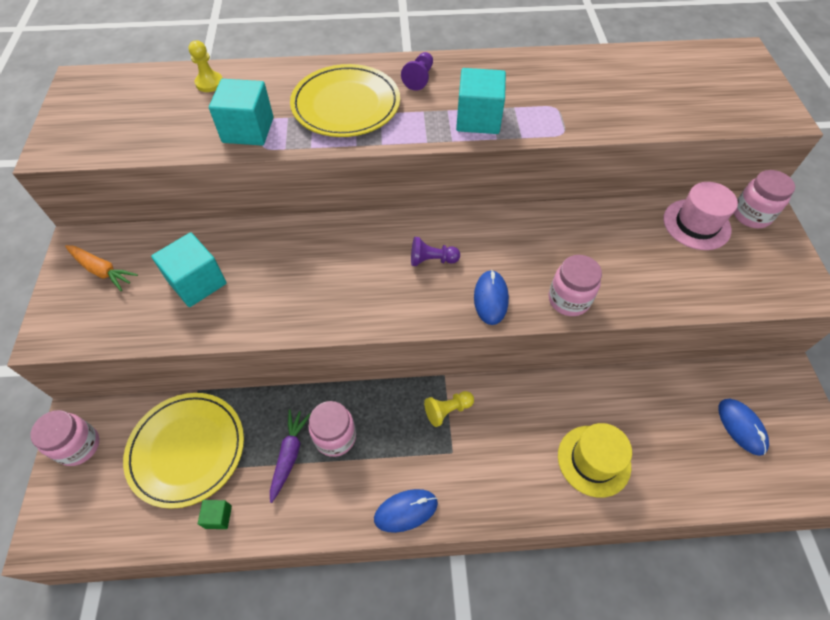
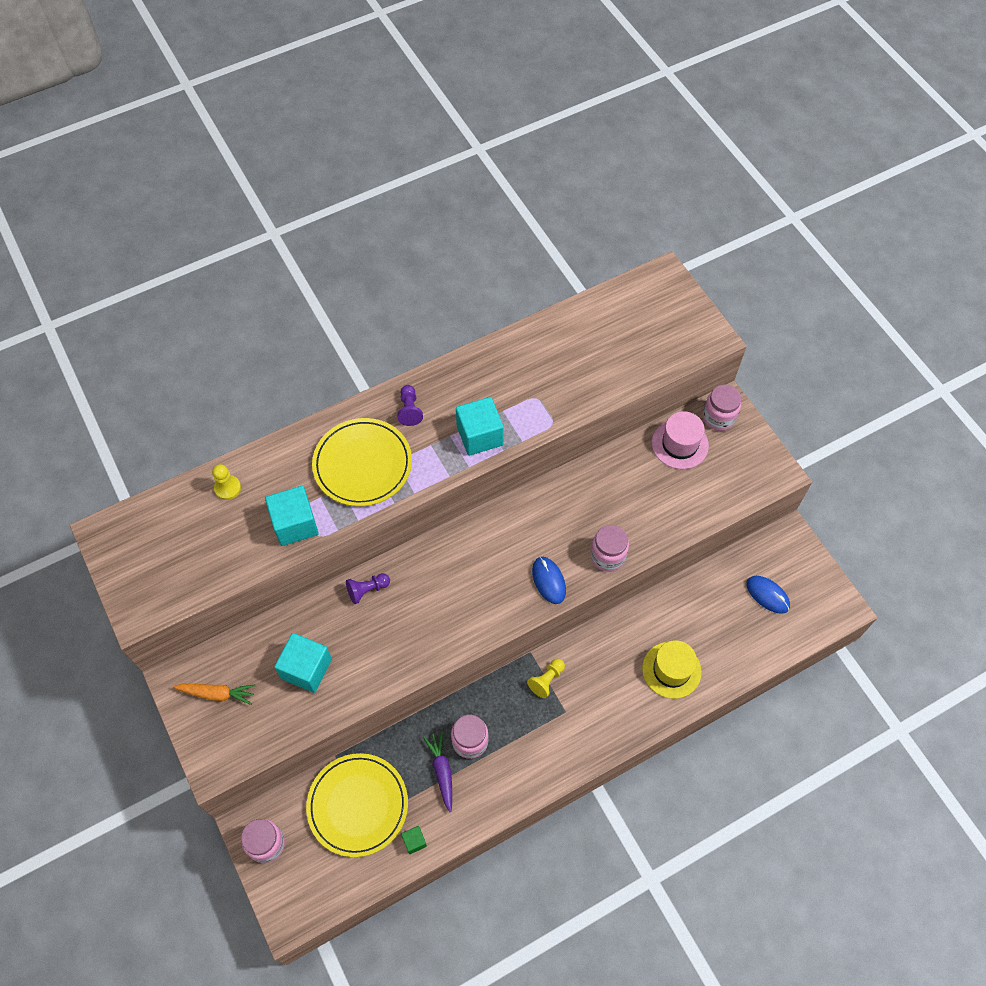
camera: 25 degrees left, 5 degrees up
blue mouse [374,489,438,533] -> none
purple pawn [411,237,460,266] -> purple pawn moved to [346,573,390,604]

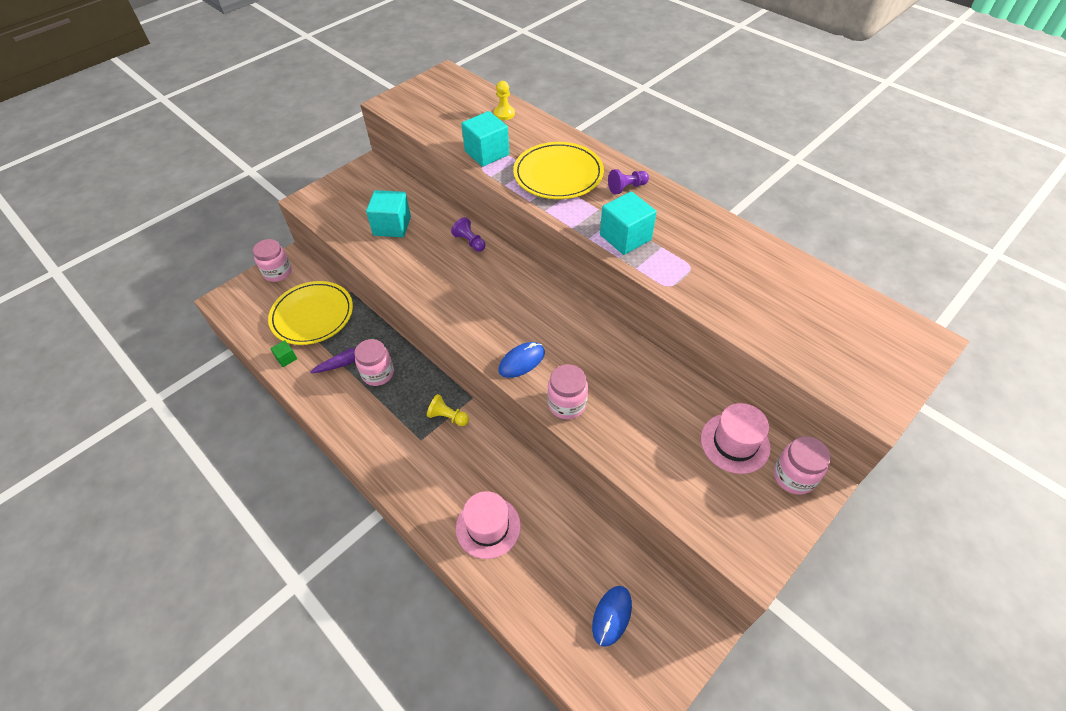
camera: 75 degrees right, 10 degrees down
orange carrot [173,684,256,705] -> none
yellow hat [642,640,702,699] -> pink hat [456,491,521,559]

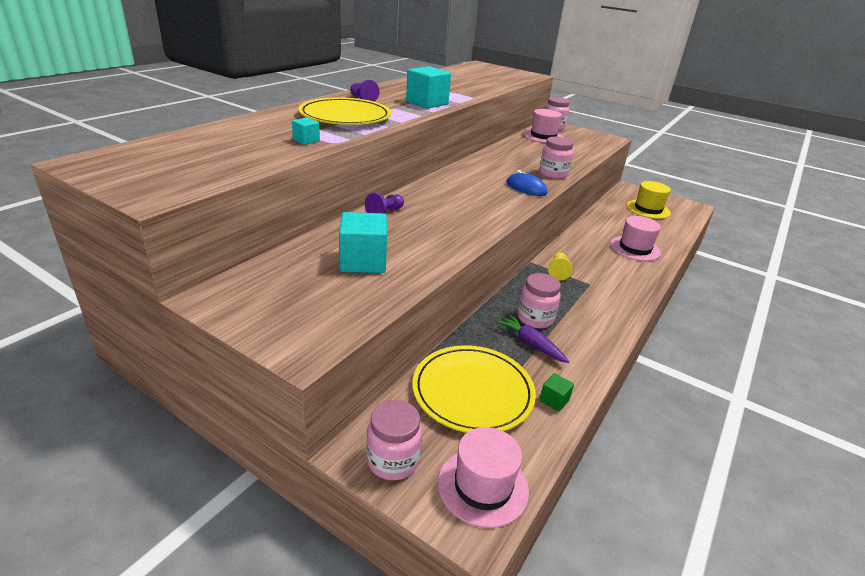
camera: 105 degrees left, 20 degrees down
turquoise cube [461,111,509,167] -> turquoise cube [292,117,320,145], size x0.49
yellow pawn [494,81,515,120] -> none
blue mouse [592,586,632,647] -> yellow hat [627,181,671,219]
none -> pink hat [438,427,529,528]

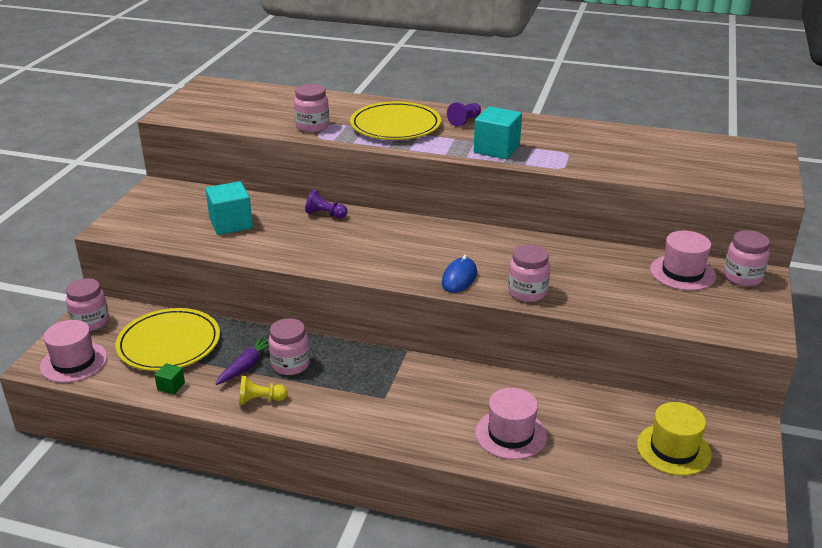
camera: 75 degrees right, 0 degrees up
turquoise cube [292,117,320,145] -> pink jar [294,84,329,133]
yellow pawn [548,253,572,281] -> yellow pawn moved to [239,376,288,405]

